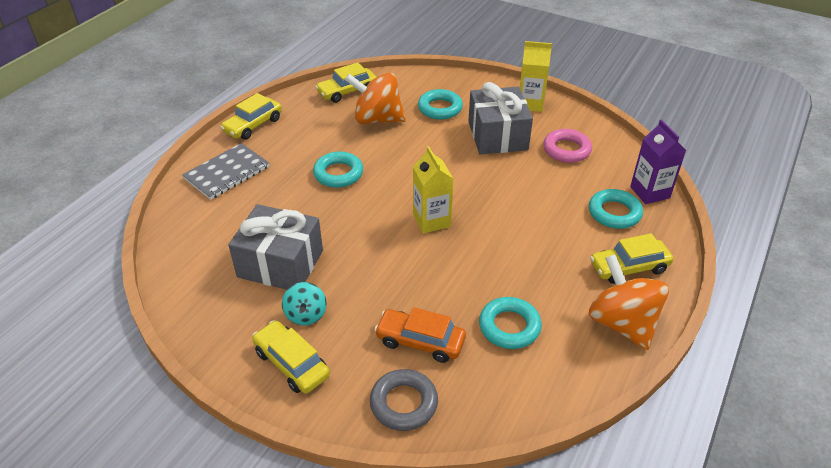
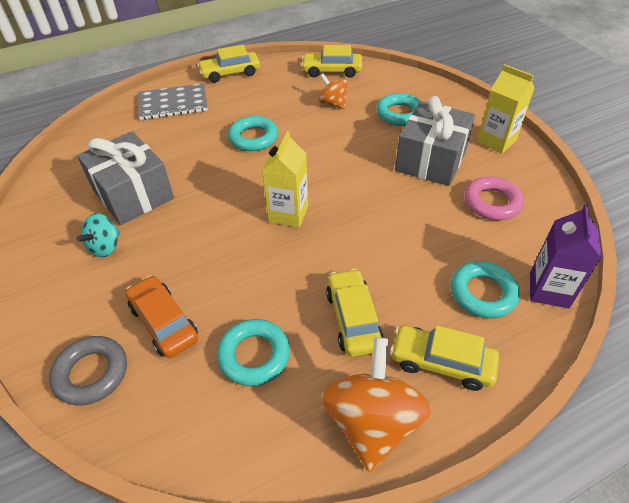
camera: 35 degrees right, 5 degrees up
yellow car [252,320,330,394] -> yellow car moved to [326,269,384,357]
orange spinning top [345,73,406,124] -> orange spinning top [319,73,348,109], size x0.55

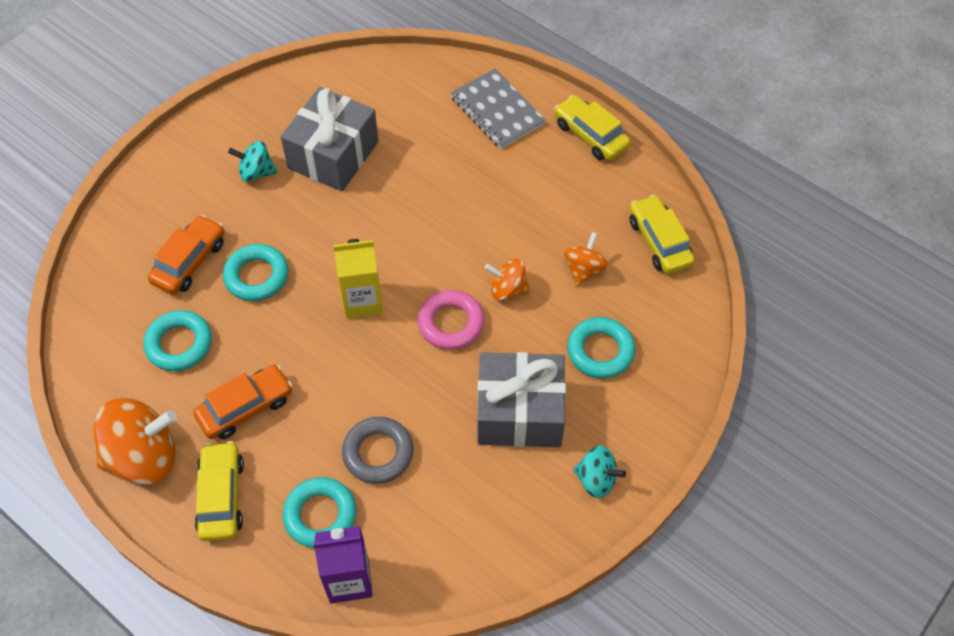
camera: 65 degrees right, 10 degrees up
grey ring [49,336,127,406] -> grey ring moved to [342,417,414,484]
turquoise ring [228,116,278,151] -> turquoise ring moved to [223,244,288,301]
yellow car [326,269,384,357] -> orange car [193,365,293,439]
pink ring [464,176,524,220] -> pink ring moved to [417,290,485,350]
yellow carton [477,64,535,154] -> turquoise spinning top [573,446,626,498]
none -> orange spinning top [485,259,531,301]

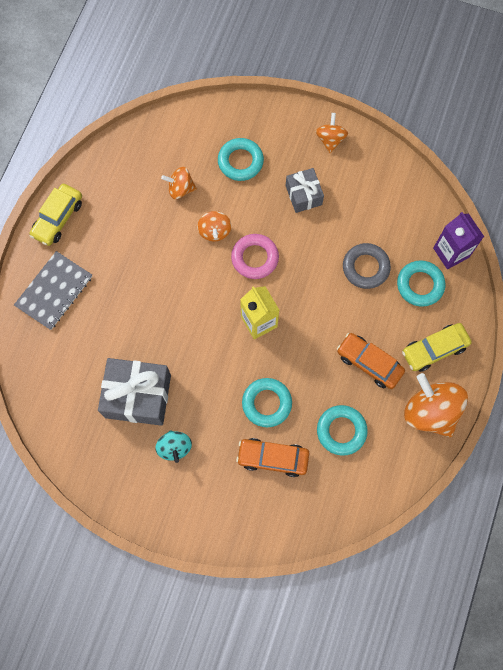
camera: 110 degrees left, 15 degrees up
grey gift [477,352,566,447] -> grey gift [286,168,324,213], size x0.58
turquoise spinning top [573,446,626,498] -> orange spinning top [315,113,348,153]
yellow car [630,194,695,274] -> none

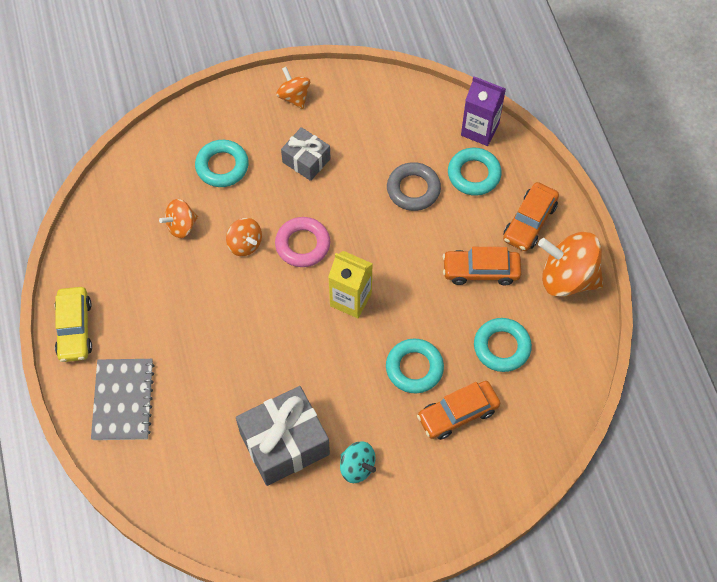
camera: 35 degrees left, 10 degrees down
yellow car [402,323,472,372] -> orange car [503,182,559,251]

